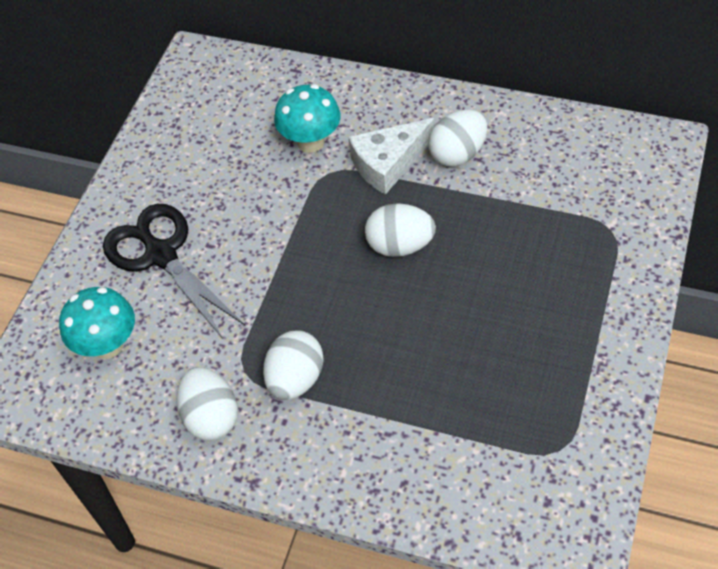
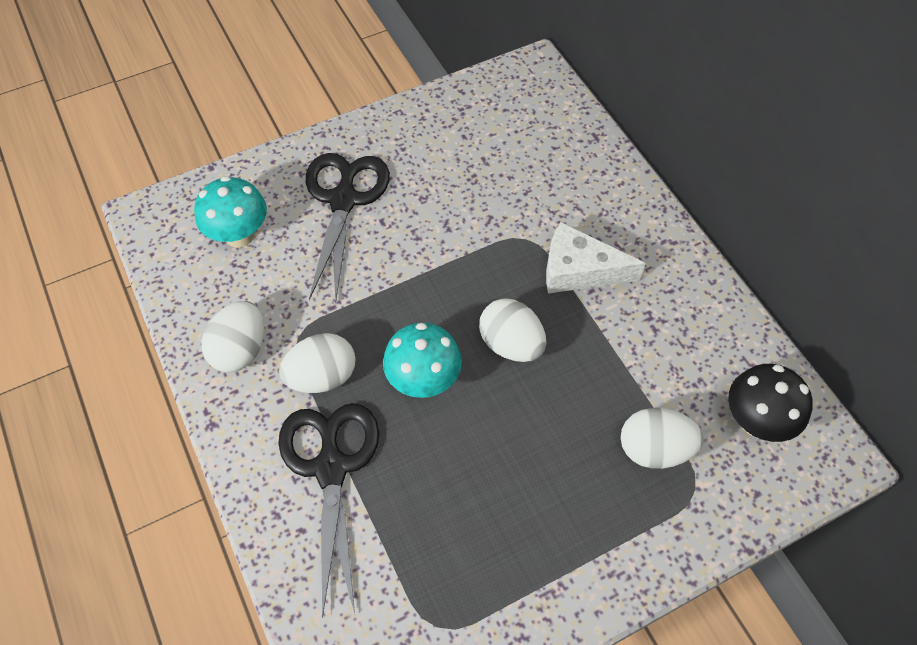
camera: 40 degrees right, 5 degrees up
turquoise mushroom [274,84,341,153] -> turquoise mushroom moved to [383,323,462,398]
white egg [428,109,487,167] -> white egg moved to [621,408,704,469]
none -> black scissors [278,403,379,618]
none -> black mushroom [728,364,813,442]

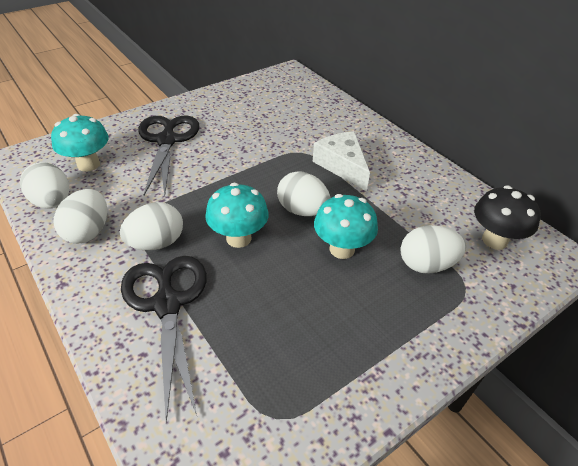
camera: 10 degrees left, 15 degrees down
white cheese [546,222,646,293] -> white cheese turned 60 degrees clockwise [313,132,370,192]
none -> white egg [20,162,69,209]
none -> turquoise mushroom [314,194,378,259]

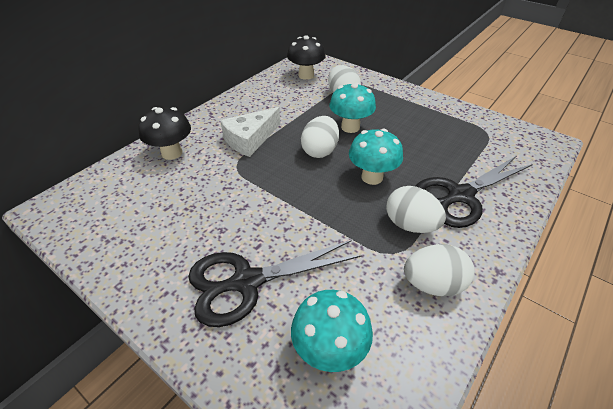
camera: 105 degrees left, 0 degrees up
white egg [20,162,69,209] -> none
none -> black mushroom [138,107,191,160]

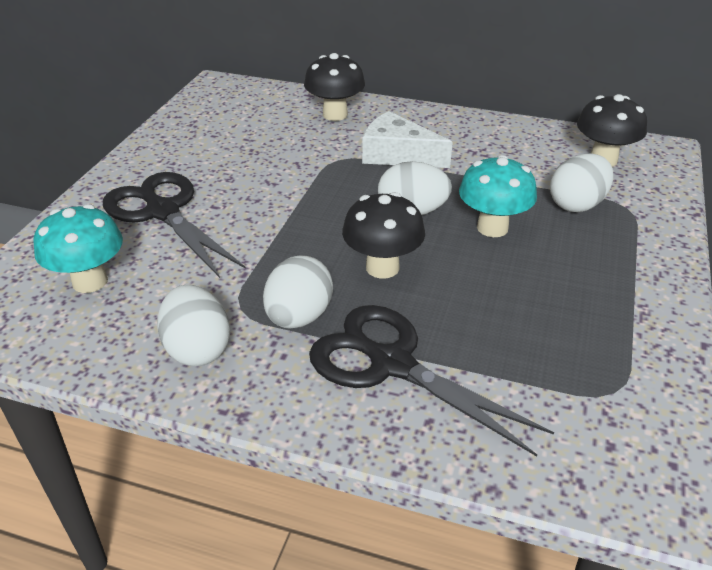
camera: 70 degrees right, 5 degrees down
turquoise mushroom [349,128,403,185] -> black mushroom [342,192,425,279]

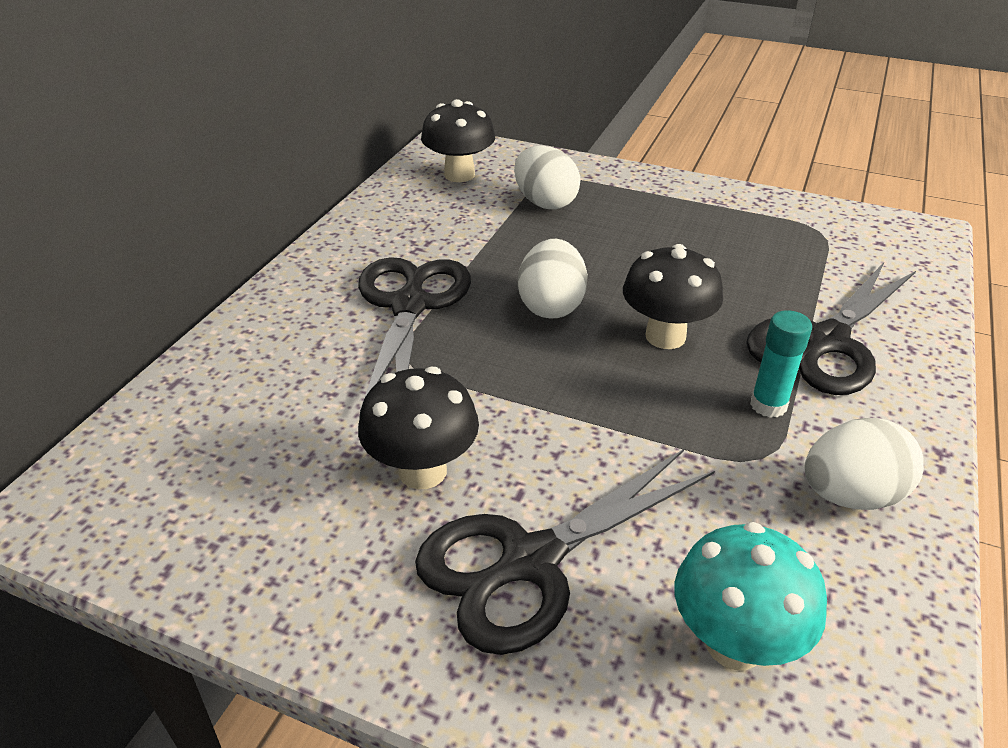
camera: 85 degrees left, 0 degrees up
white egg [263,255,333,329] -> turquoise glue stick [750,310,812,418]
black mushroom [304,53,365,121] -> black mushroom moved to [358,367,479,489]
white cheese [362,111,453,168] -> black scissors [358,257,471,411]
turquoise mushroom [459,155,537,237] -> none

